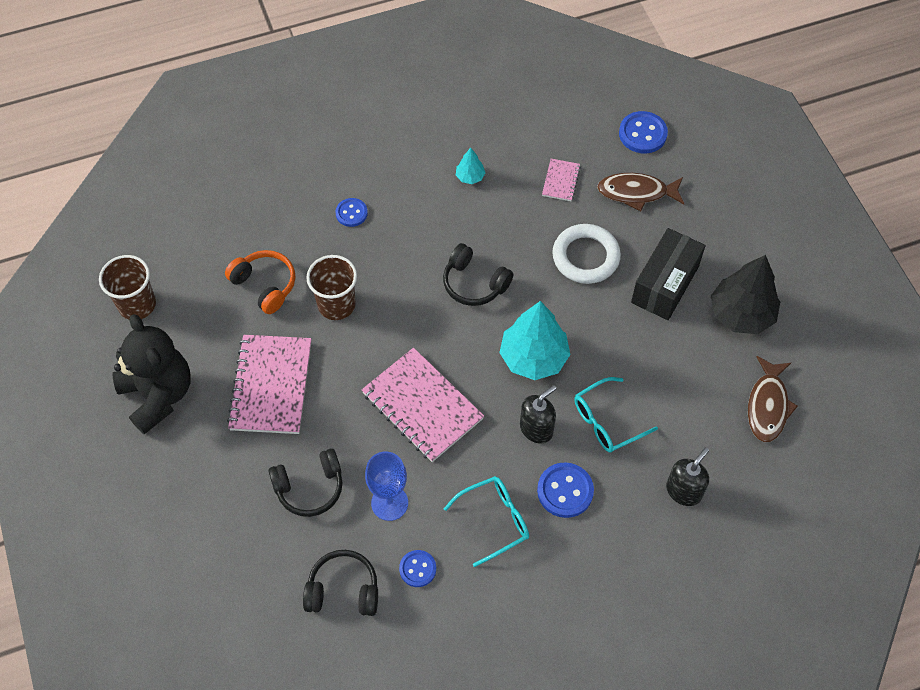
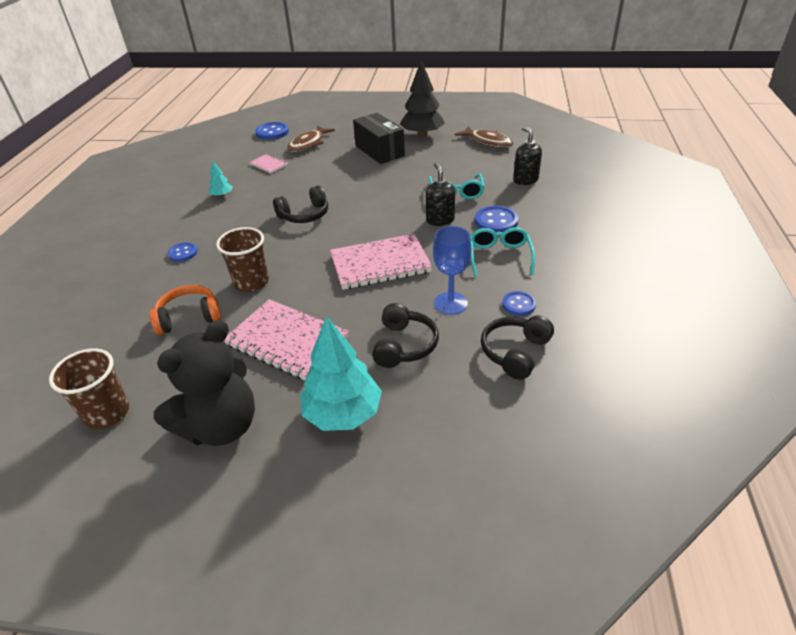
camera: 60 degrees left, 20 degrees down
black teddy bear [112,314,191,434] -> black teddy bear turned 135 degrees clockwise [154,320,255,446]
turquoise tree [499,301,571,380] -> turquoise tree moved to [300,316,382,431]
white ring [552,224,621,284] -> none

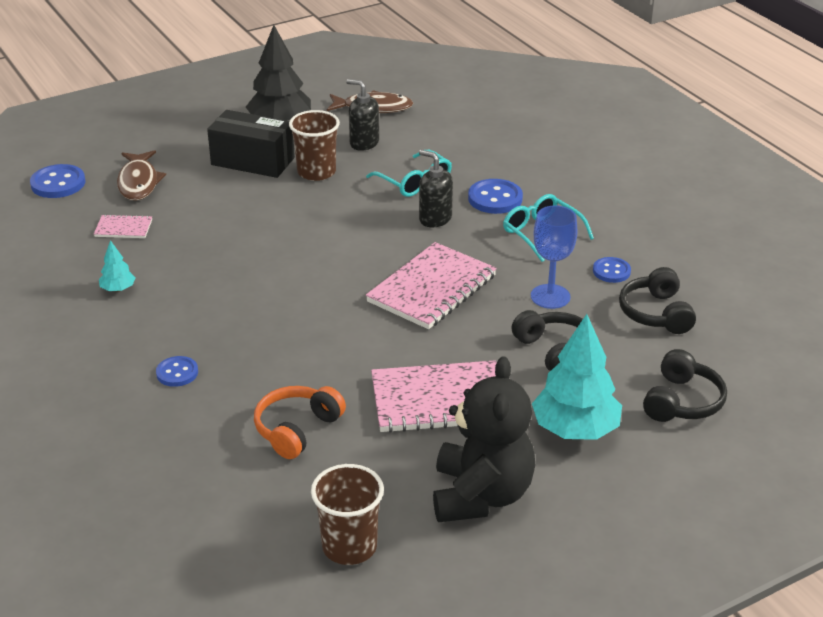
camera: 40 degrees left, 5 degrees down
brown cup [216,227,269,292] -> brown cup moved to [289,110,340,181]
black headphones [273,186,328,223] -> black headphones moved to [643,349,727,422]
black soap dispenser [513,126,542,185] -> black soap dispenser moved to [346,79,379,151]

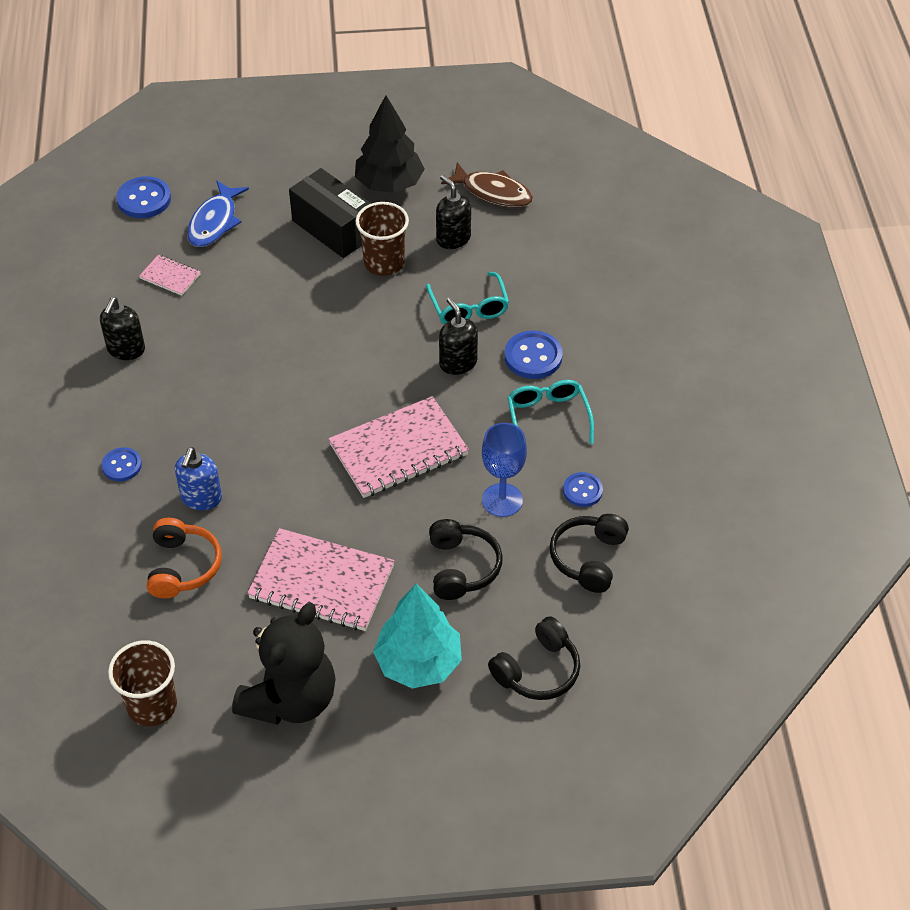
camera: 25 degrees right, 15 degrees up
turquoise tree [99,240,135,292] -> black soap dispenser [100,297,145,360]
brown fish [117,150,166,201] -> blue fish [187,181,249,247]
orange headphones [254,386,346,459] -> orange headphones turned 120 degrees clockwise [147,518,222,599]
none -> blue soap dispenser [175,447,222,510]

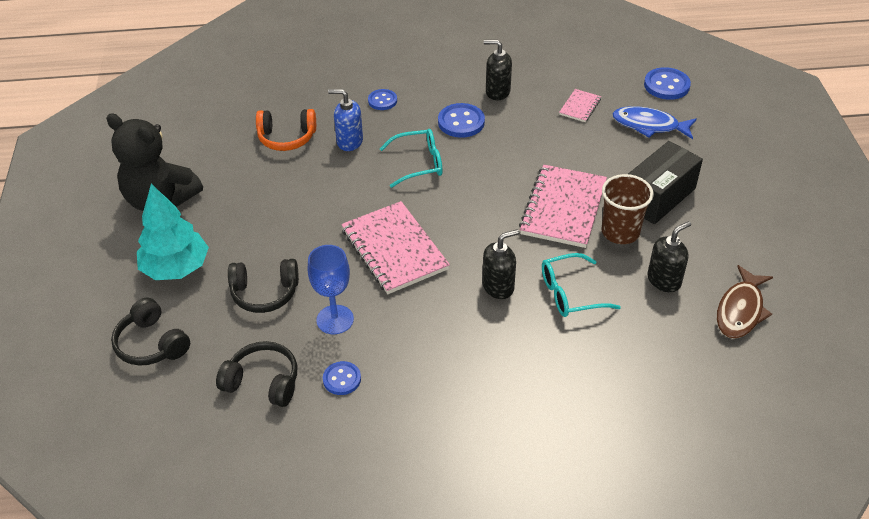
camera: 90 degrees right, 5 degrees down
brown cup [108,640,177,726] -> none
pink notebook [247,528,395,631] -> pink notebook moved to [519,165,607,248]
black tree [355,95,425,193] -> none
blue button [504,330,563,379] -> blue button moved to [438,103,485,138]
turquoise glasses [507,380,594,444] -> turquoise glasses moved to [380,129,442,188]

